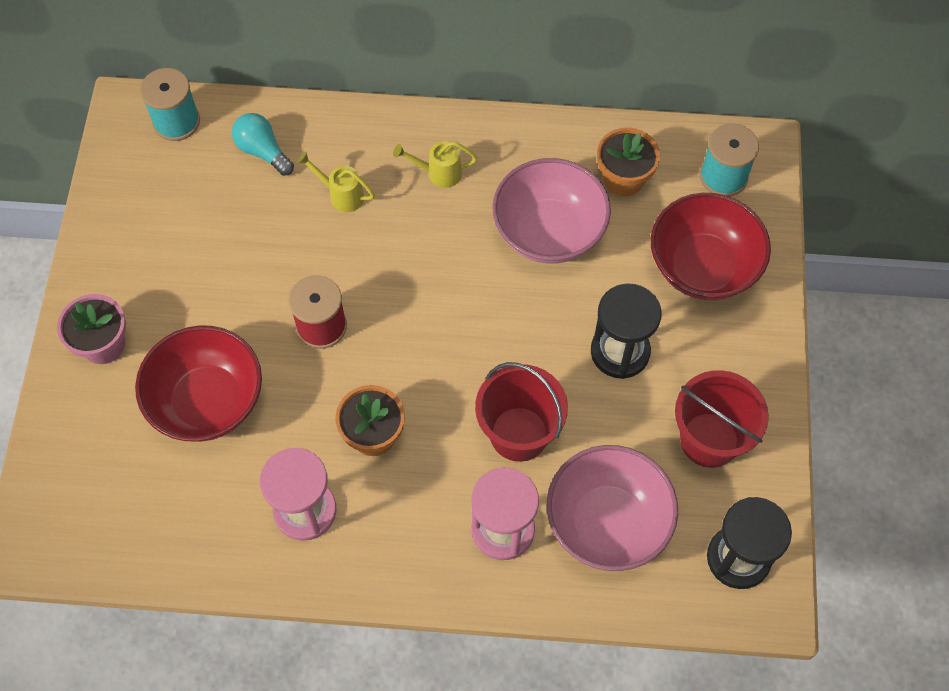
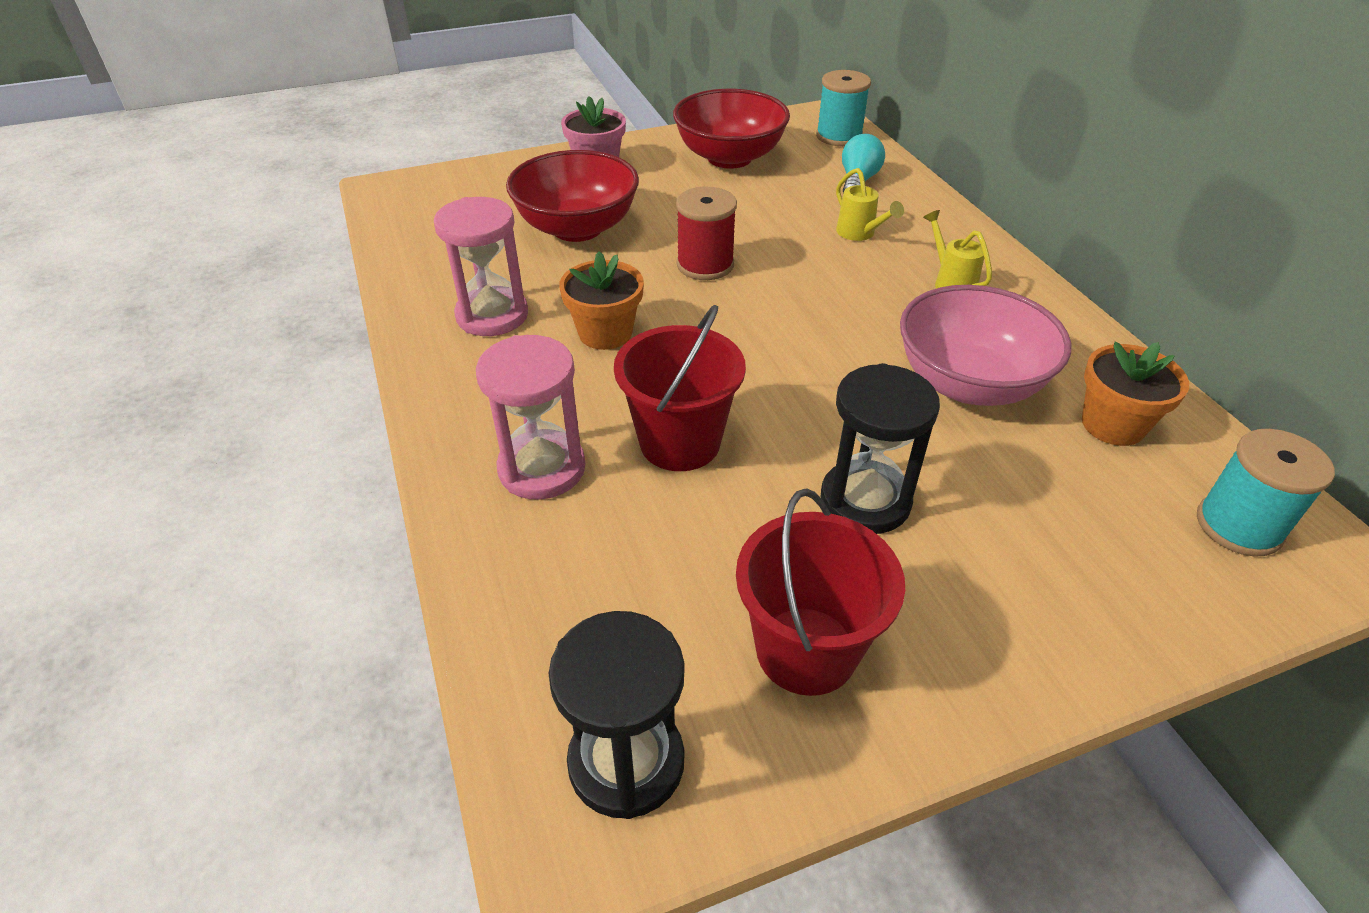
camera: 65 degrees right, 20 degrees down
yellow watering can [297,152,375,212] -> yellow watering can turned 150 degrees clockwise [836,168,904,241]
pink bowl [547,445,678,571] -> none
red bowl [651,193,771,300] -> red bowl moved to [673,89,790,168]

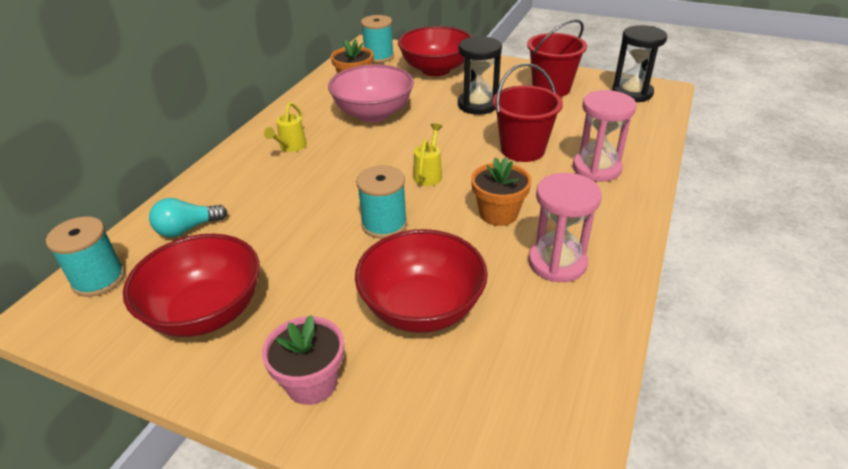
camera: 135 degrees left, 5 degrees down
red spool [676,187,737,280] -> turquoise spool [356,165,407,239]
yellow watering can [836,168,904,241] -> yellow watering can moved to [413,123,442,186]
none -> red bowl [398,26,472,76]

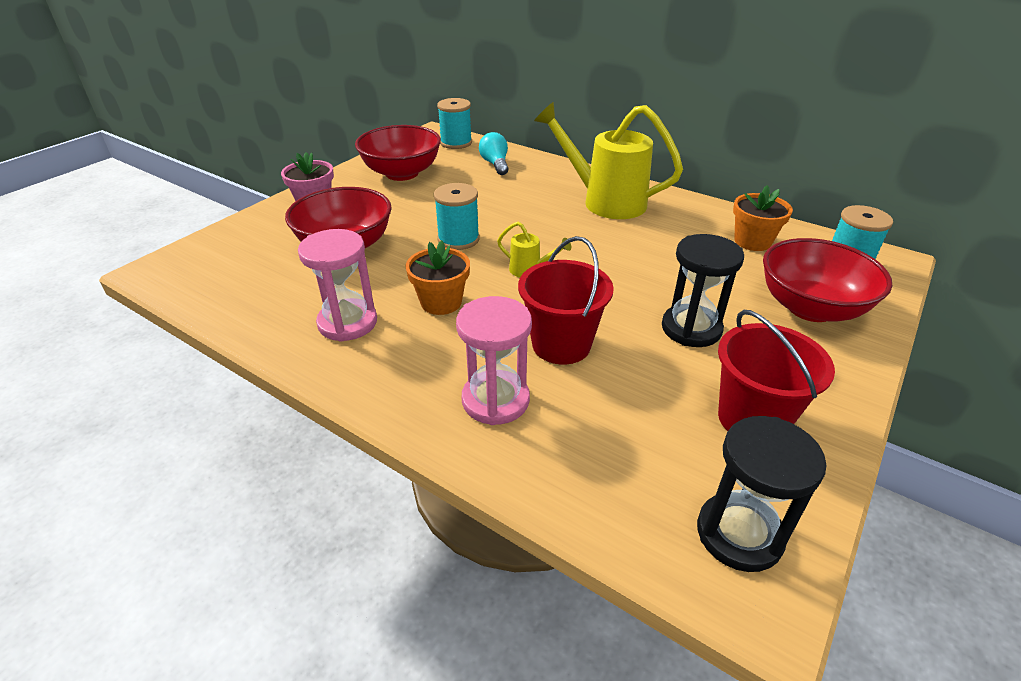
camera: 100 degrees right, 0 degrees up
yellow watering can [264,102,307,152] -> yellow watering can [534,102,683,219], size x2.30
pink bowl [328,64,414,122] -> none

